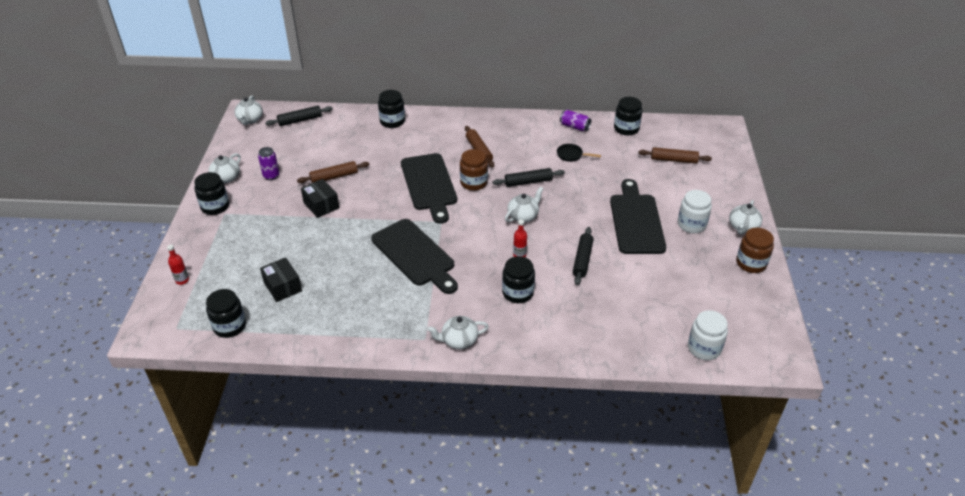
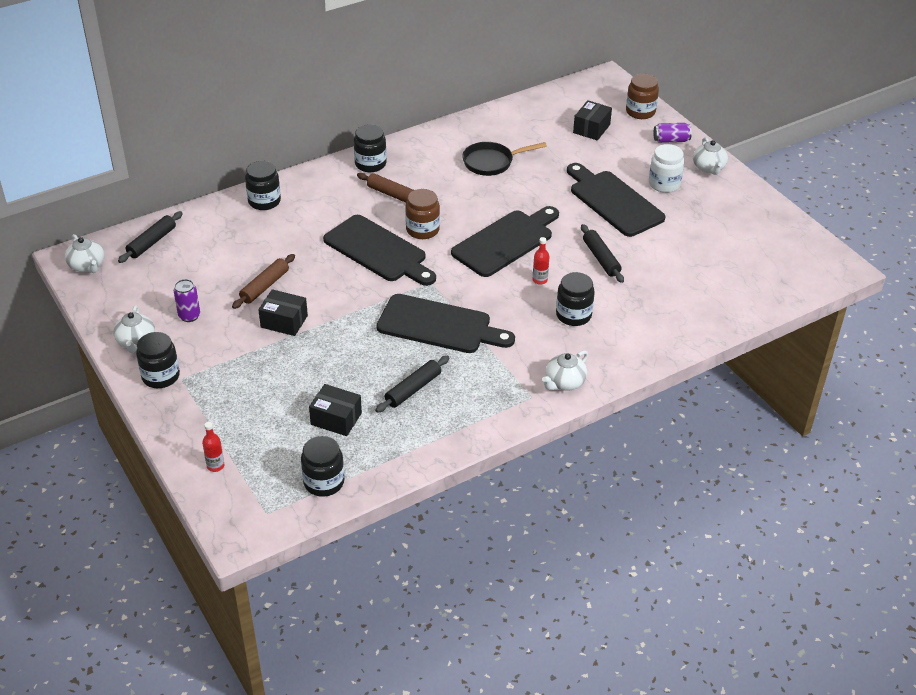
camera: 35 degrees left, 0 degrees up
black rolling pin [492,168,565,187] -> black rolling pin moved to [375,356,450,413]
white teapot [505,187,544,222] -> black cutting board [451,206,559,277]
black pan [557,144,601,162] -> black pan [462,142,547,176], size x1.62
purple can [560,110,591,131] -> purple can moved to [653,123,692,143]
black jar [614,97,642,135] -> black jar moved to [354,124,387,172]
brown rolling pin [638,147,712,164] -> black box [573,100,612,140]
white jar [688,310,728,360] -> none
brown jar [736,228,774,273] -> brown jar moved to [626,74,659,119]

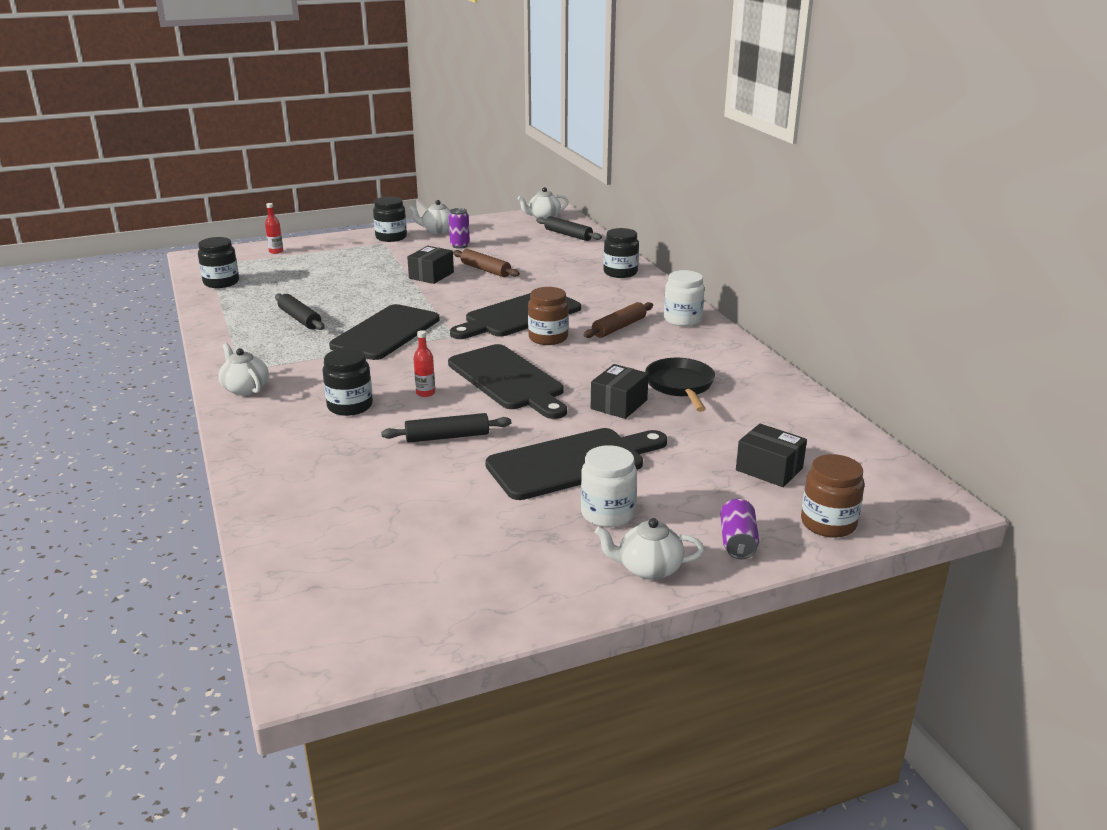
camera: 100 degrees right, 15 degrees down
black box [309,384,362,436] -> black box moved to [591,364,649,419]
black jar [354,124,387,172] -> white jar [664,270,705,326]

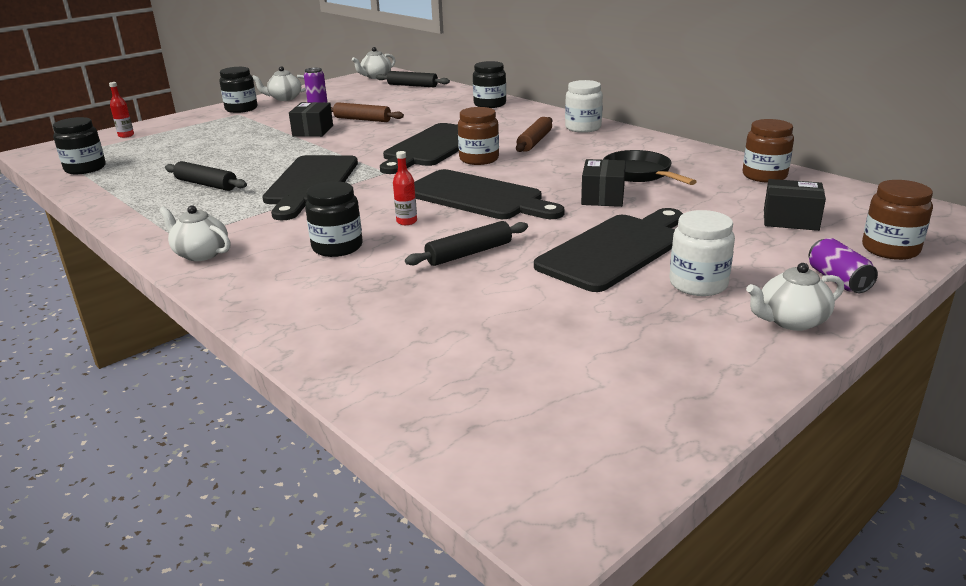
camera: 20 degrees left, 0 degrees up
none -> brown jar [743,119,794,183]

